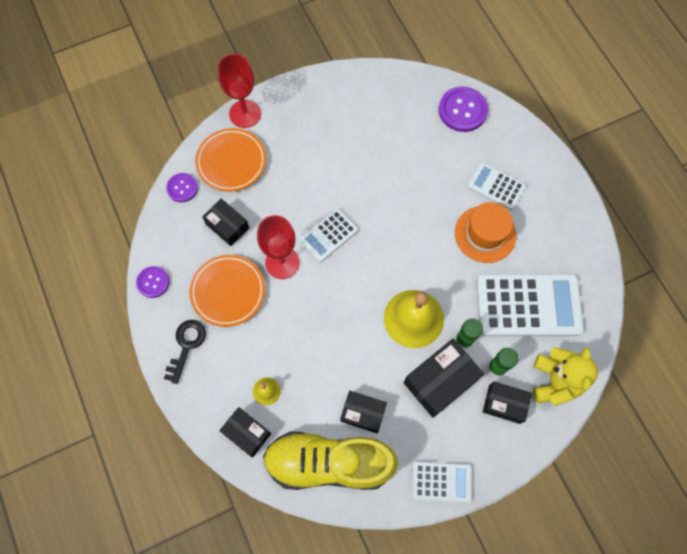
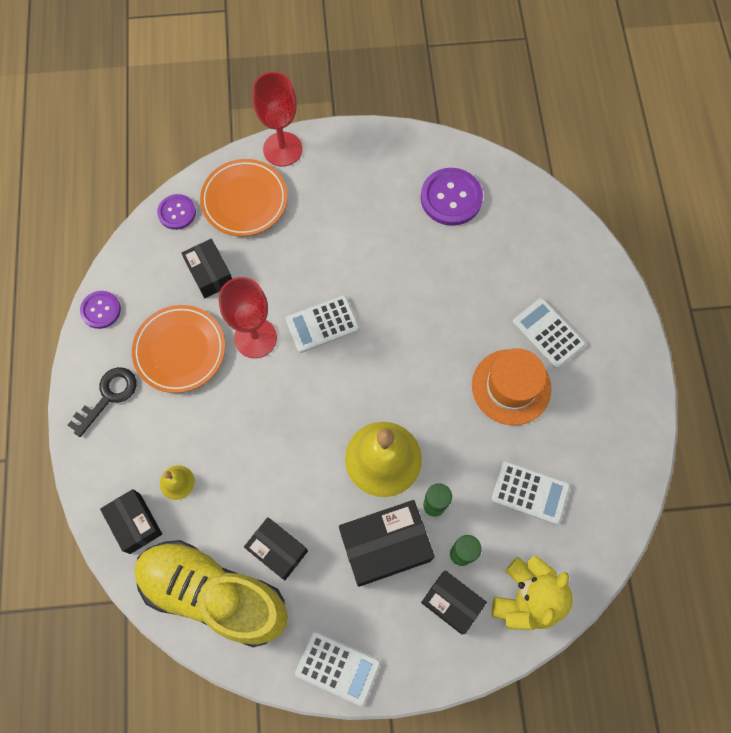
camera: 20 degrees right, 0 degrees up
purple button [439,87,488,132] -> purple button moved to [421,168,483,226]
white calculator [476,274,584,336] -> white calculator [491,461,570,525], size x0.54

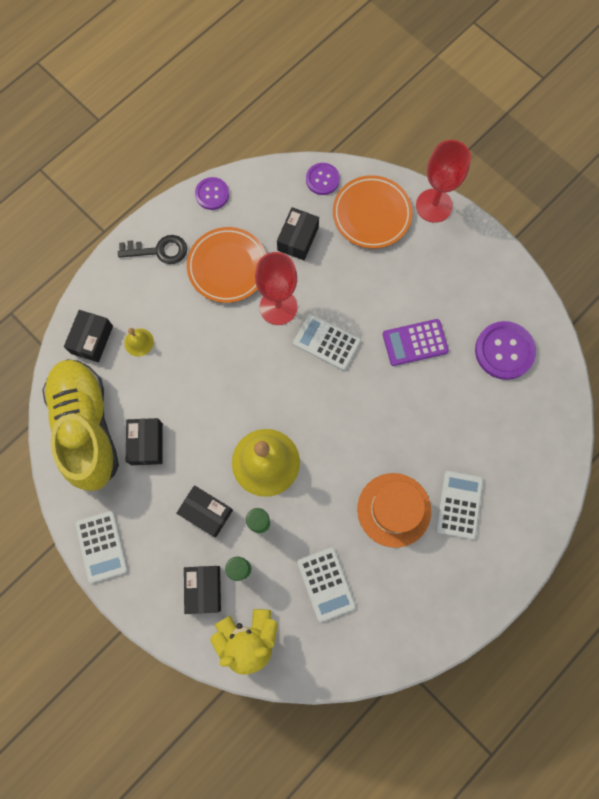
camera: 50 degrees right, 5 degrees up
black box [339,500,435,587] -> black box [176,485,233,538], size x0.64
none -> purple calculator [383,319,449,366]

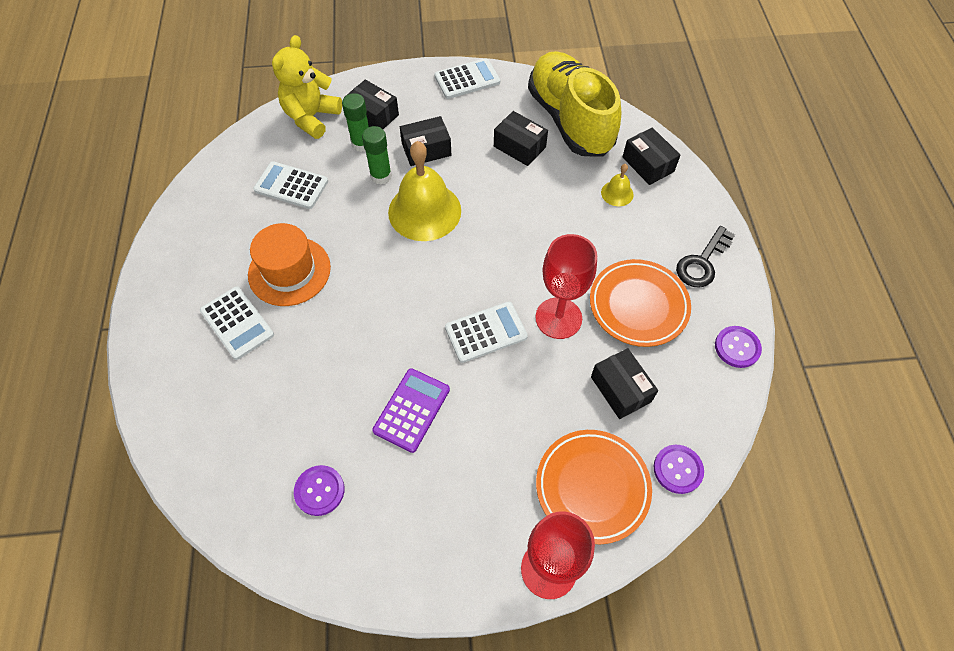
camera: 130 degrees right, 15 degrees down
yellow shoe [42,359,119,491] -> yellow shoe turned 135 degrees counterclockwise [528,51,621,157]
white calculator [75,511,128,583] -> white calculator turned 135 degrees clockwise [434,58,500,99]
purple button [475,321,536,380] -> purple button [294,465,345,516], size x0.61

